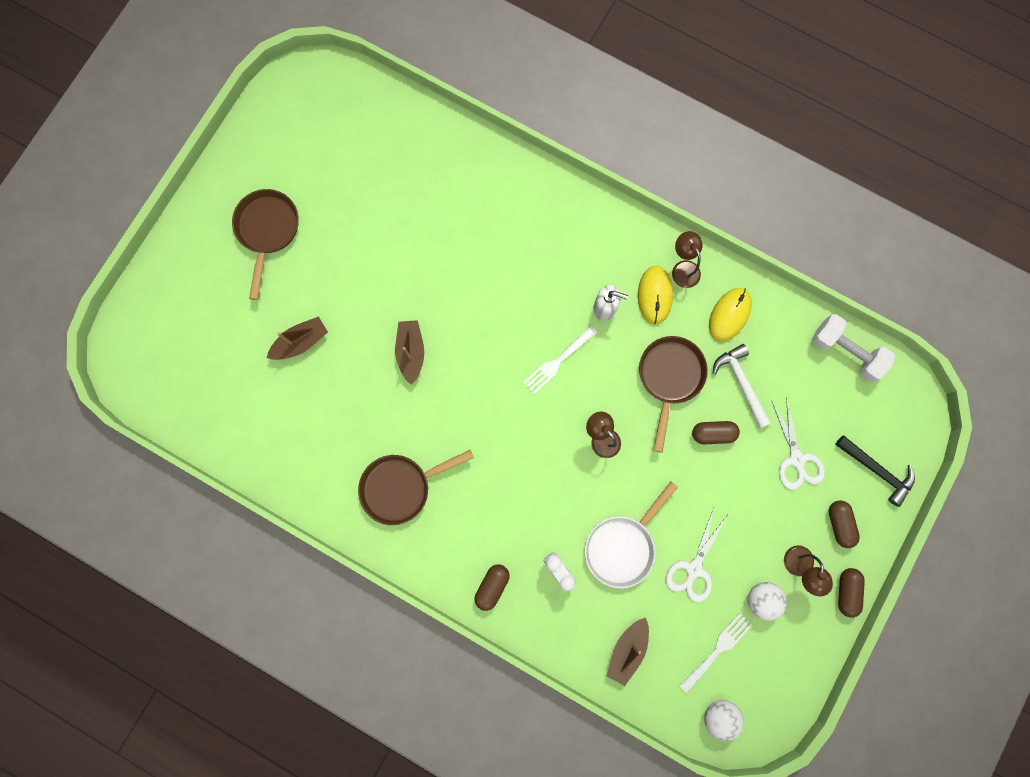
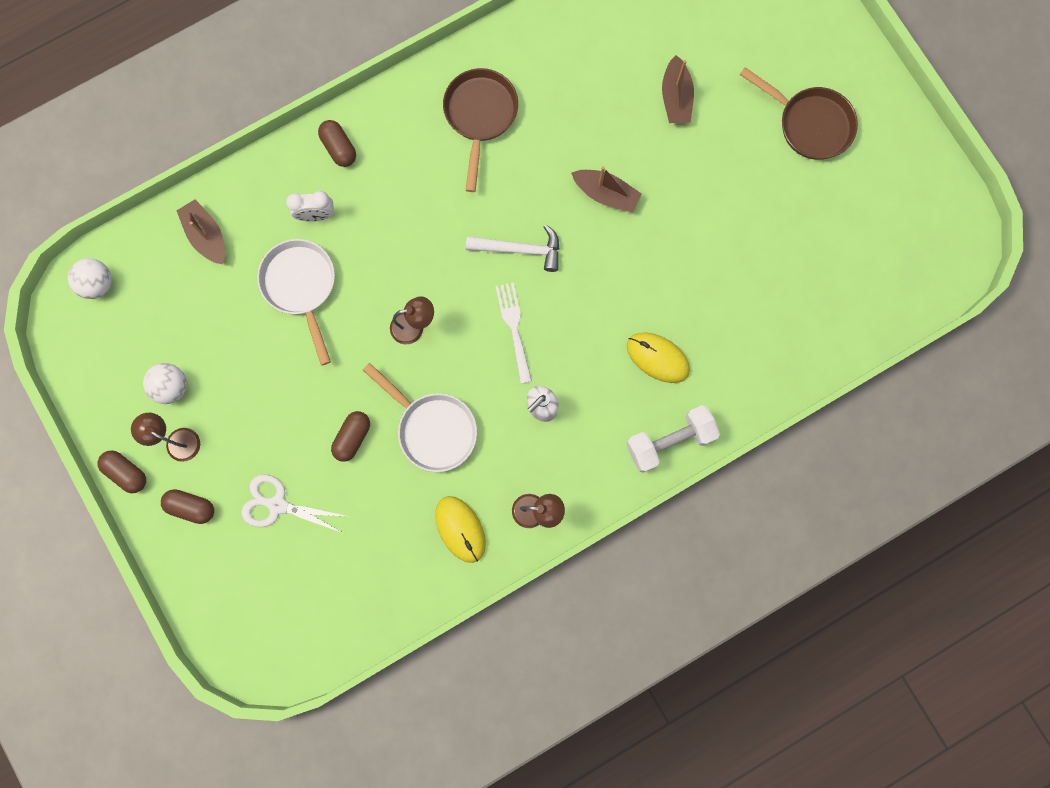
camera: 120 degrees right, 0 degrees up
yellow mouse [638,266,673,325] -> yellow mouse moved to [627,332,690,383]
brown pan [639,336,708,453] -> white pan [363,363,477,472]
white scissors [666,508,727,603] -> none
white fork [679,613,752,693] -> none
white hammer [713,344,771,428] -> white hammer moved to [466,224,560,272]
white dumbbell [812,314,895,382] -> white dumbbell moved to [626,405,720,473]
black hammer [835,435,915,507] -> none

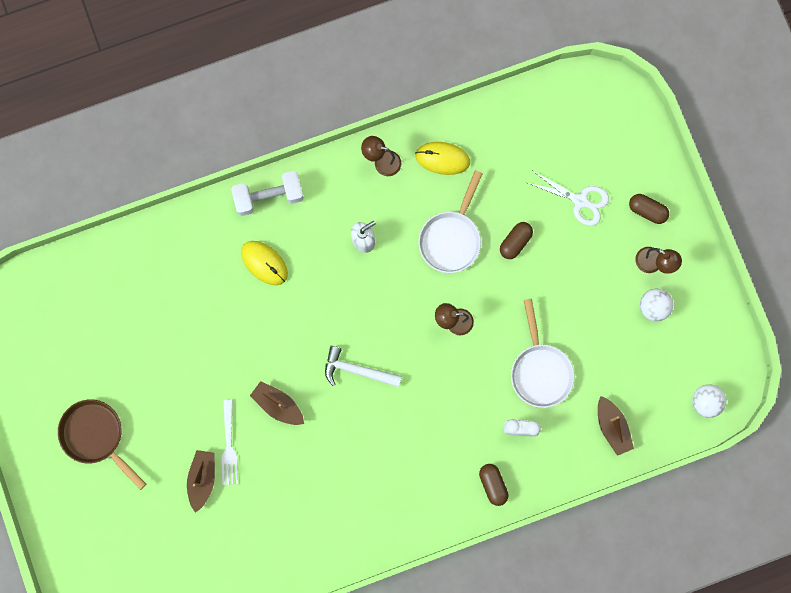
camera: 170 degrees left, 0 degrees up
brown capsule [98,451,146,493] -> none
white pan [363,363,477,472] -> white pan turned 120 degrees counterclockwise [418,170,483,273]
yellow mouse [435,496,486,563] -> yellow mouse turned 60 degrees counterclockwise [415,142,470,175]
brown pan [443,68,518,192] -> none
white fork [495,282,532,384] -> white fork moved to [222,400,238,485]

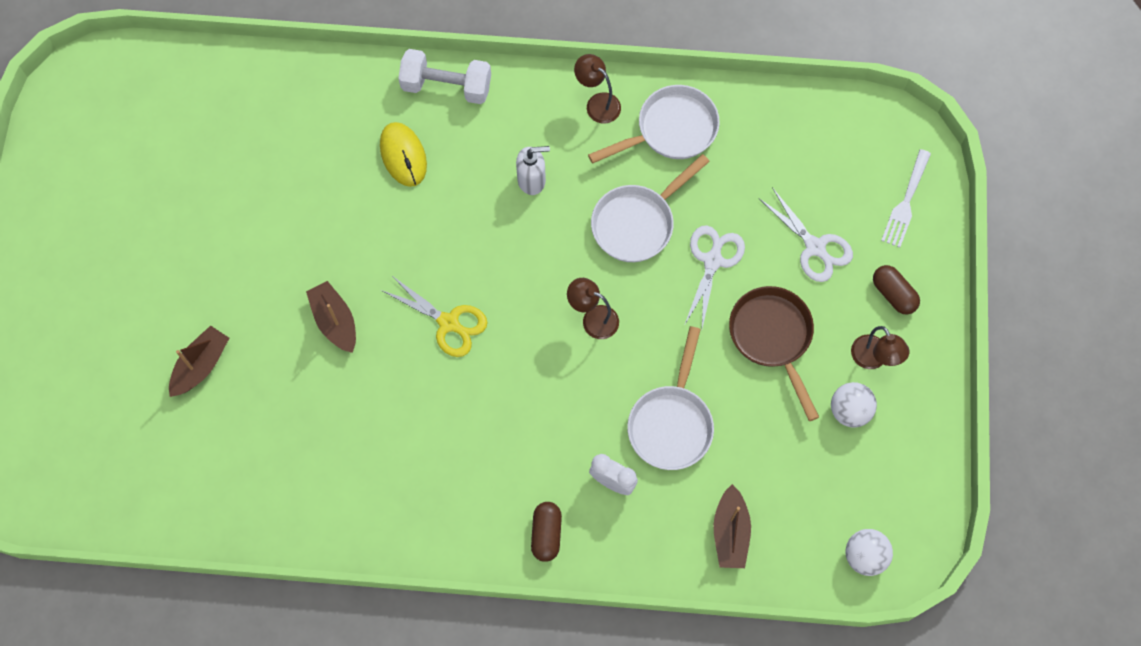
camera: 25 degrees right, 10 degrees down
brown pan [58,399,146,490] -> brown pan moved to [729,286,819,421]
white fork [222,400,238,485] -> white fork moved to [881,149,931,248]
white hammer [325,346,402,387] -> yellow scissors [381,275,488,357]
yellow mouse [415,142,470,175] -> white pan [588,85,720,163]
brown capsule [500,222,533,259] -> white scissors [684,225,745,328]

